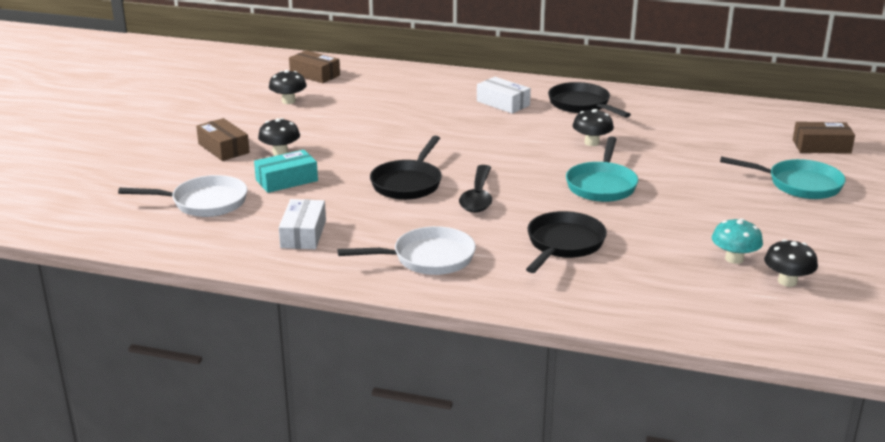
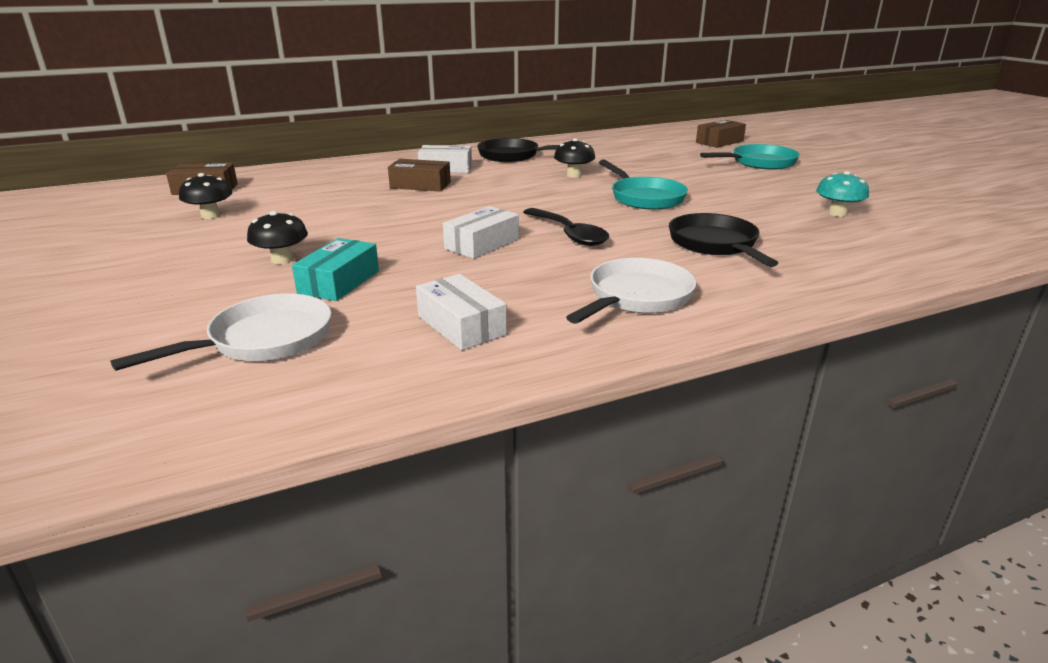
camera: 40 degrees left, 0 degrees up
brown box [196,118,250,161] -> brown box moved to [388,159,451,192]
black pan [370,136,442,200] -> white box [443,206,519,259]
black mushroom [764,239,818,287] -> none

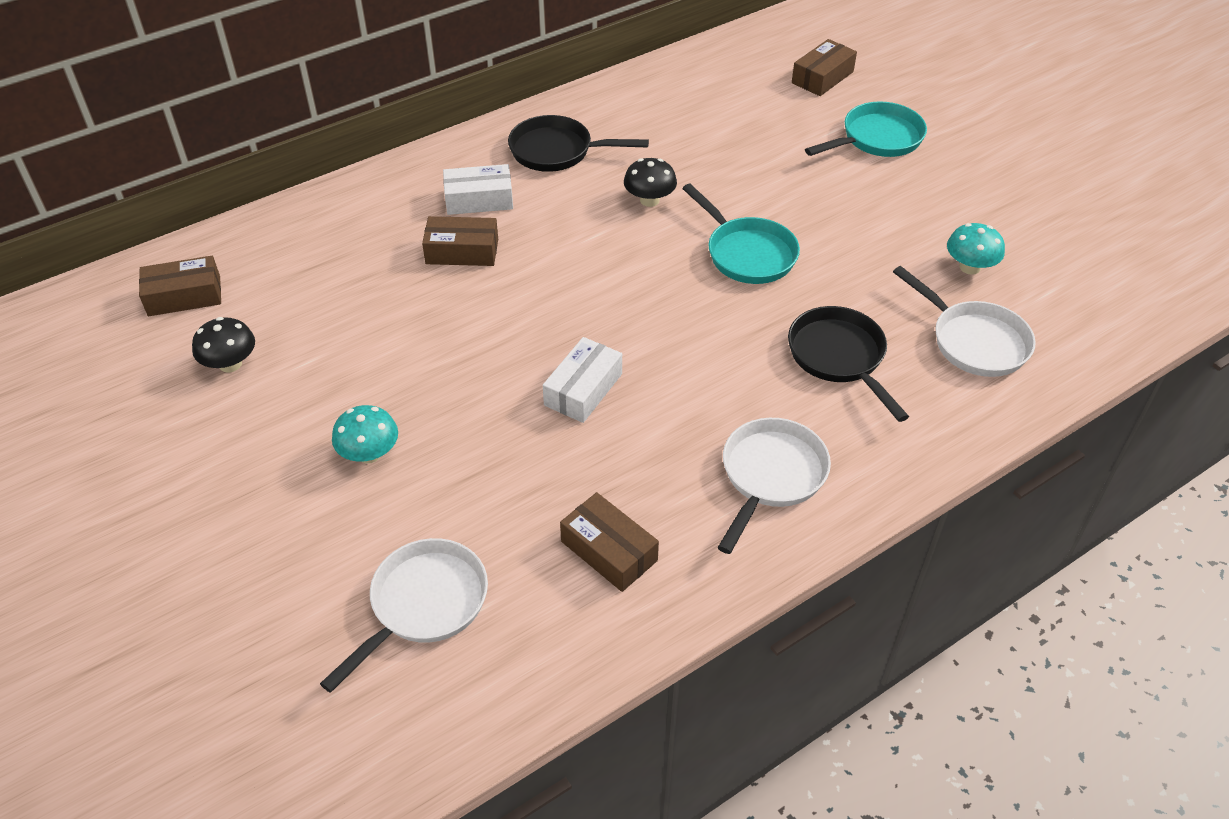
camera: 10 degrees left, 20 degrees up
black mushroom [247,211,308,264] -> turquoise mushroom [332,405,398,463]
turquoise box [292,238,379,301] -> none
white box [416,274,507,350] -> brown box [560,492,659,592]
black spoon [523,208,609,246] -> none
none -> white pan [893,266,1036,377]

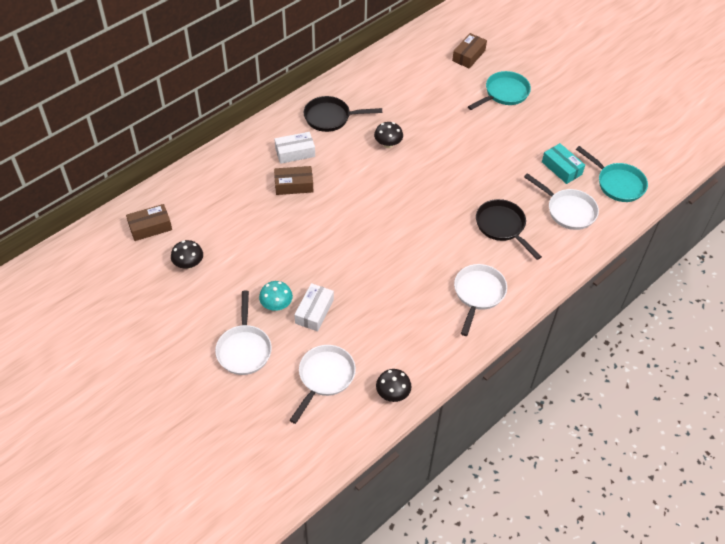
camera: 10 degrees left, 5 degrees up
white box [543,337,622,423] -> white box moved to [294,283,334,331]
brown box [560,492,659,592] -> none
turquoise pan [682,184,800,284] -> turquoise pan moved to [576,146,648,202]
turquoise mushroom [947,223,1005,275] -> turquoise box [542,143,585,184]
none -> white pan [215,291,272,375]
none -> black mushroom [376,369,412,402]

